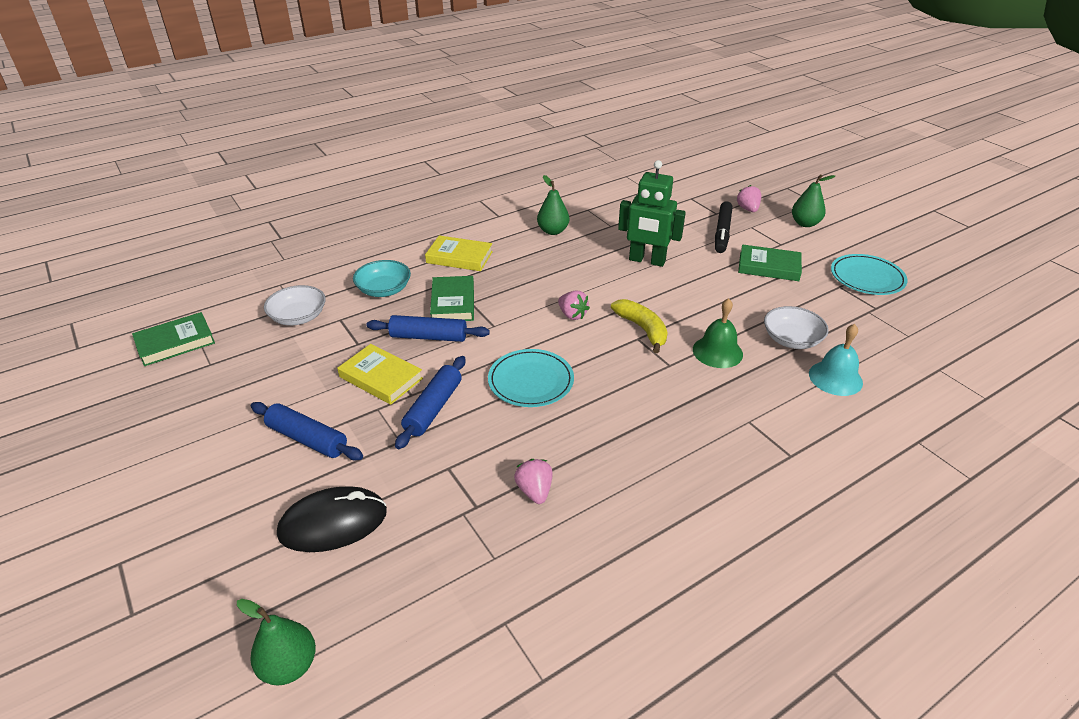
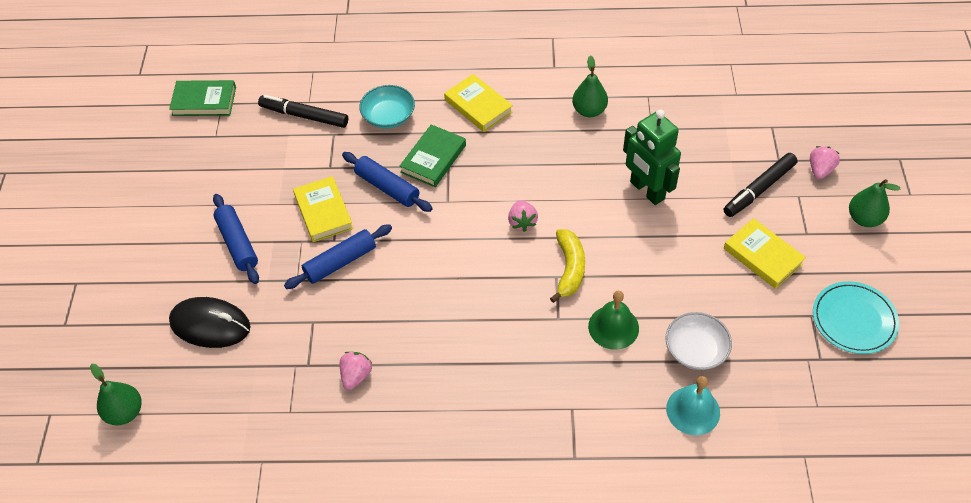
camera: 35 degrees right, 15 degrees up
white bowl [264,285,326,326] -> black marker [258,95,348,128]
turquoise plate [488,349,574,407] -> none
green book [738,244,802,281] -> yellow book [724,218,806,289]

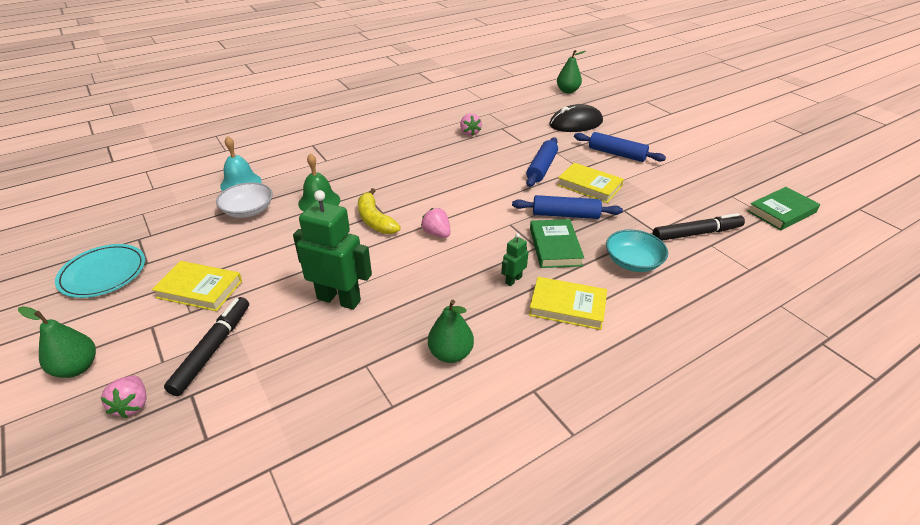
camera: 145 degrees right, 15 degrees down
none -> green robot [501,233,529,286]

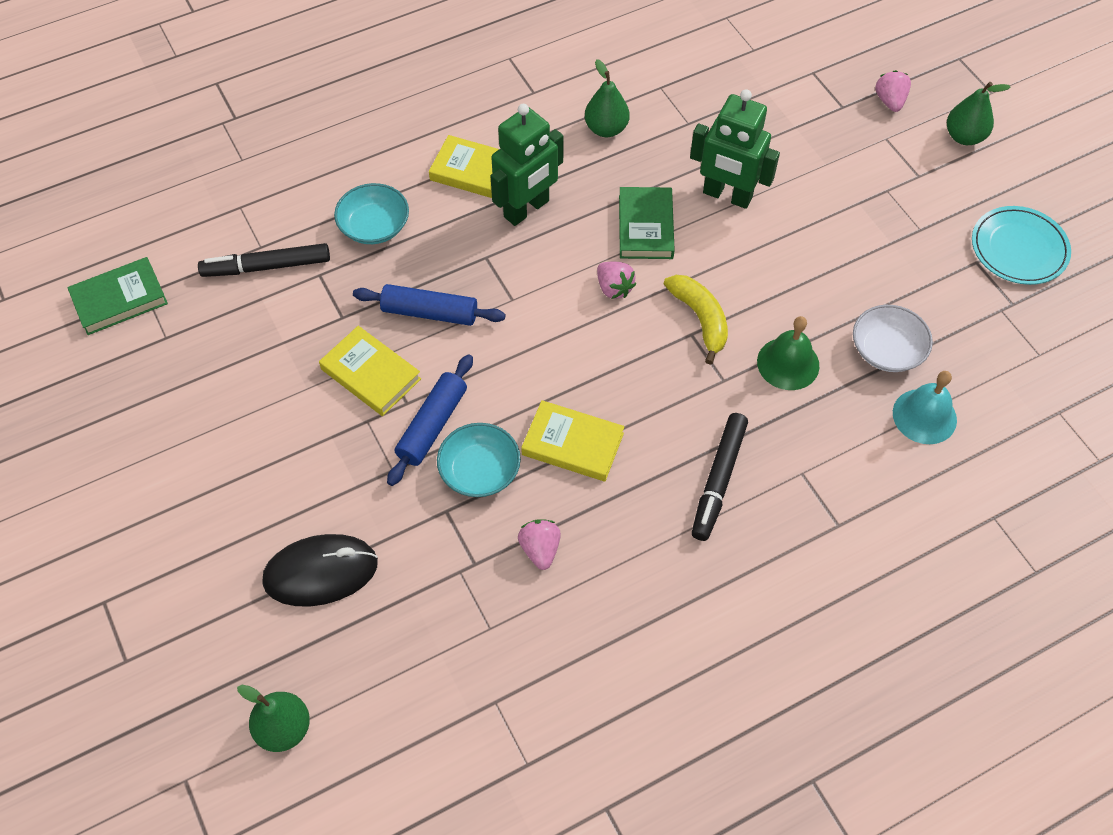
camera: 175 degrees left, 20 degrees up
yellow book [152,261,242,311] -> yellow book moved to [521,400,625,482]
black marker [164,297,249,396] -> black marker moved to [692,413,748,541]
green robot [501,233,529,286] -> green robot [490,104,564,226], size x2.12
green book [530,219,584,268] -> green book moved to [619,187,675,259]
blue rolling pin [574,132,666,162] -> none
none -> turquoise bowl [437,423,521,497]

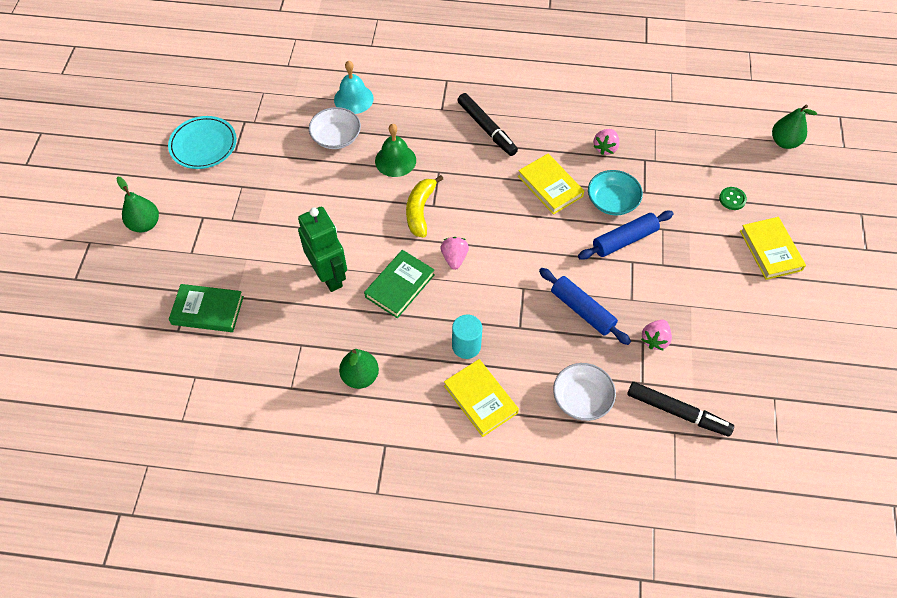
camera: 145 degrees left, 0 degrees up
green book [67,257,168,335] -> green book moved to [169,284,244,332]
black mouse [262,534,378,607] -> green button [719,187,747,210]
yellow book [319,326,421,416] -> yellow book moved to [740,217,806,280]
turquoise bowl [334,183,409,244] -> white bowl [553,363,616,421]
green robot [490,104,564,226] -> turquoise cylinder [452,314,482,359]
black marker [692,413,748,541] -> black marker turned 90 degrees clockwise [457,93,518,156]
pink strawberry [875,70,911,112] -> pink strawberry moved to [641,320,672,351]

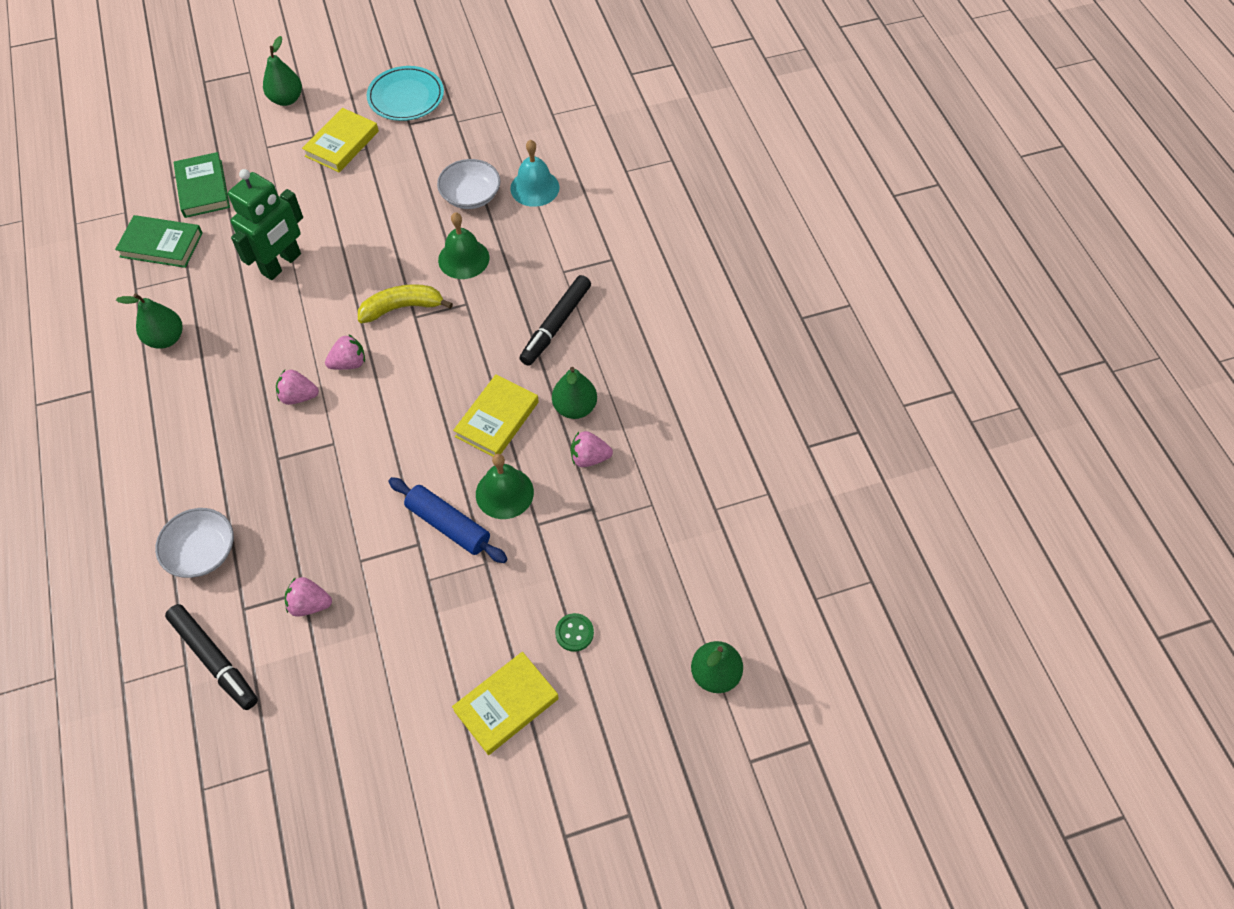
camera: 65 degrees right, 0 degrees up
green book [364,250,435,318] -> green book moved to [115,215,203,268]
yellow book [444,359,519,437] -> yellow book moved to [302,108,379,172]
turquoise cylinder [452,314,482,359] -> none
blue rolling pin [539,268,631,345] -> none
turquoise bowl [588,170,643,216] -> green bell [476,454,534,519]
black marker [627,382,734,436] -> black marker turned 45 degrees counterclockwise [165,604,258,710]
none -> pink strawberry [276,370,319,405]
none -> green pear [552,367,597,419]

